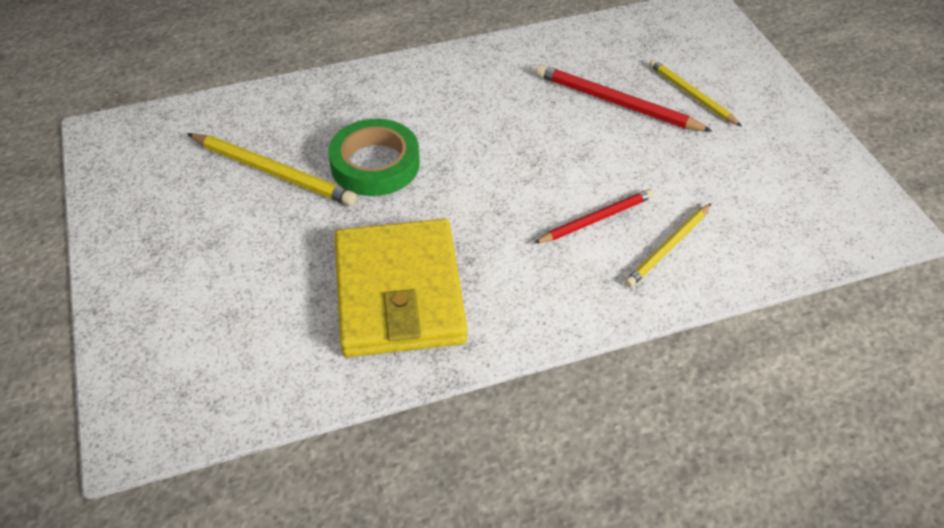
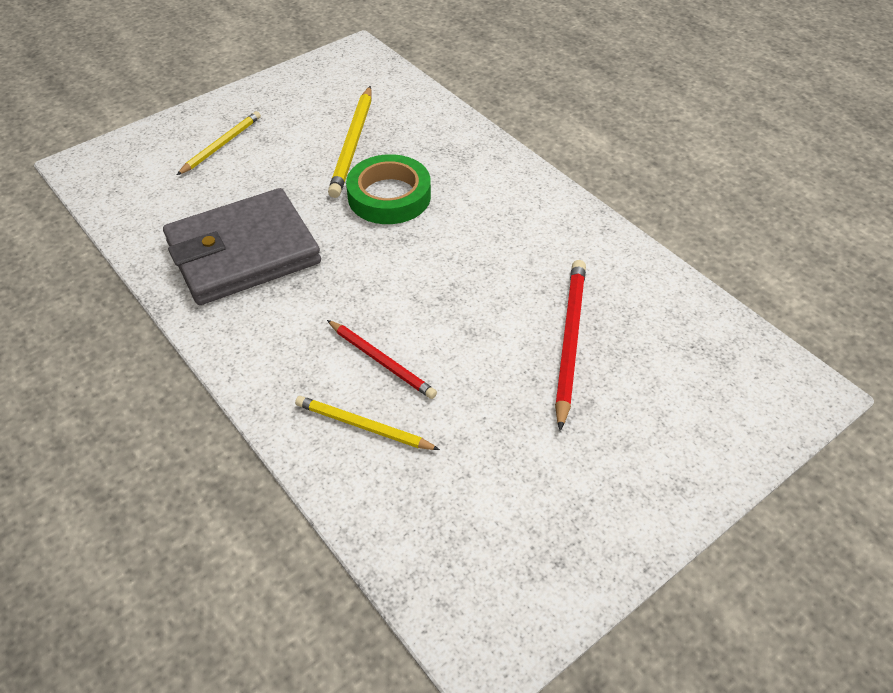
camera: 70 degrees right, 0 degrees up
yellow wallet [334,219,467,357] -> grey wallet [163,188,321,305]
yellow pencil [649,59,742,126] -> yellow pencil moved to [177,111,261,175]

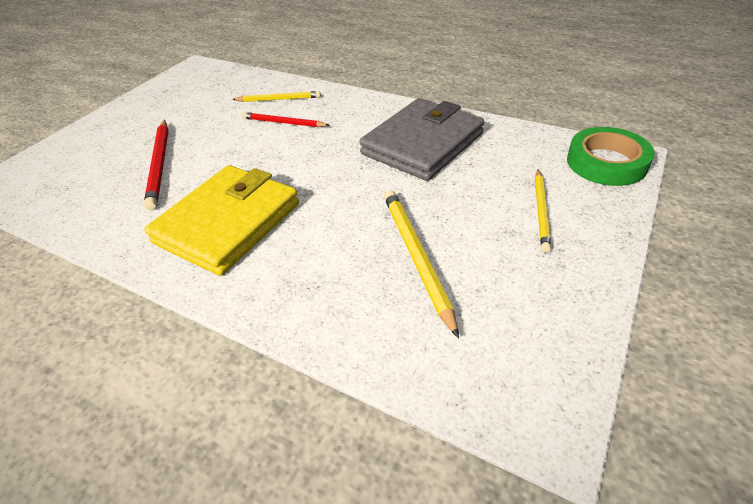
camera: 160 degrees right, 5 degrees down
green tape [346,154,431,224] -> green tape moved to [567,127,654,186]
none -> yellow wallet [144,165,299,276]

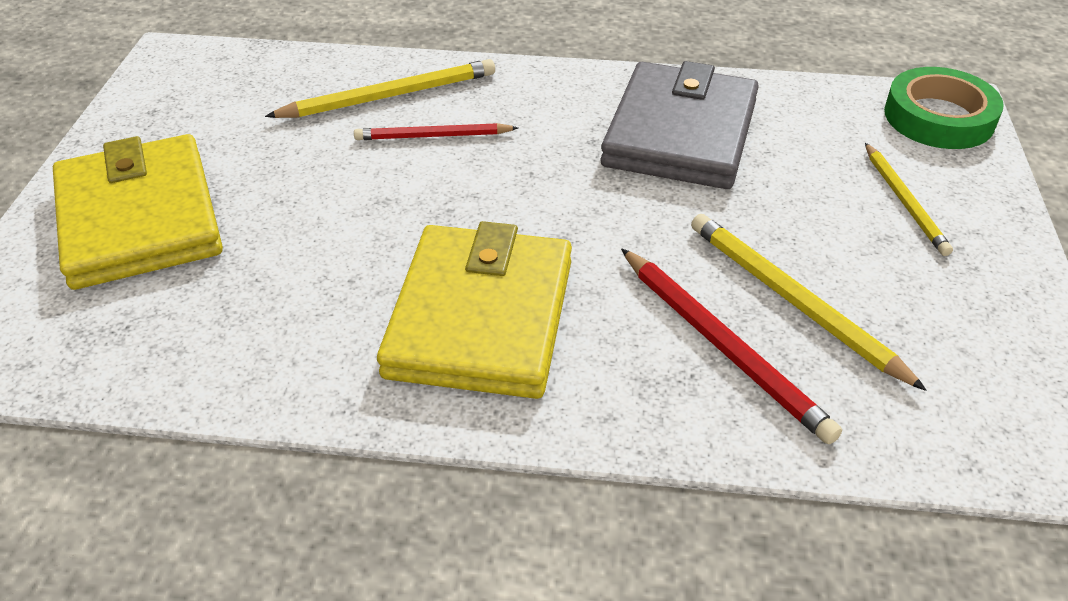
camera: 25 degrees left, 0 degrees up
red pencil [144,120,168,210] -> red pencil moved to [621,248,842,444]
yellow pencil [232,91,321,102] -> yellow pencil [265,59,495,118], size x1.51
none -> yellow wallet [53,134,223,290]

